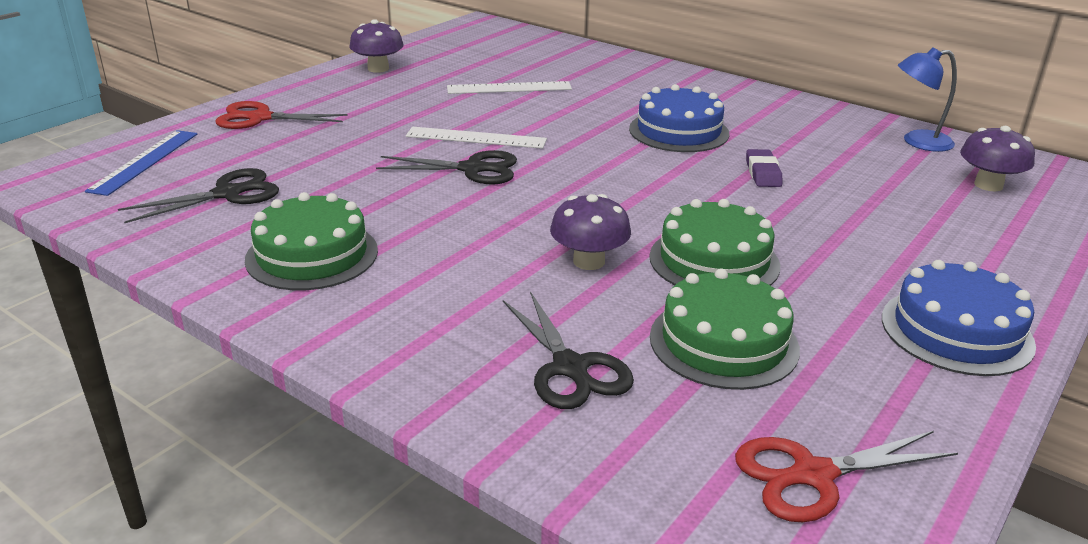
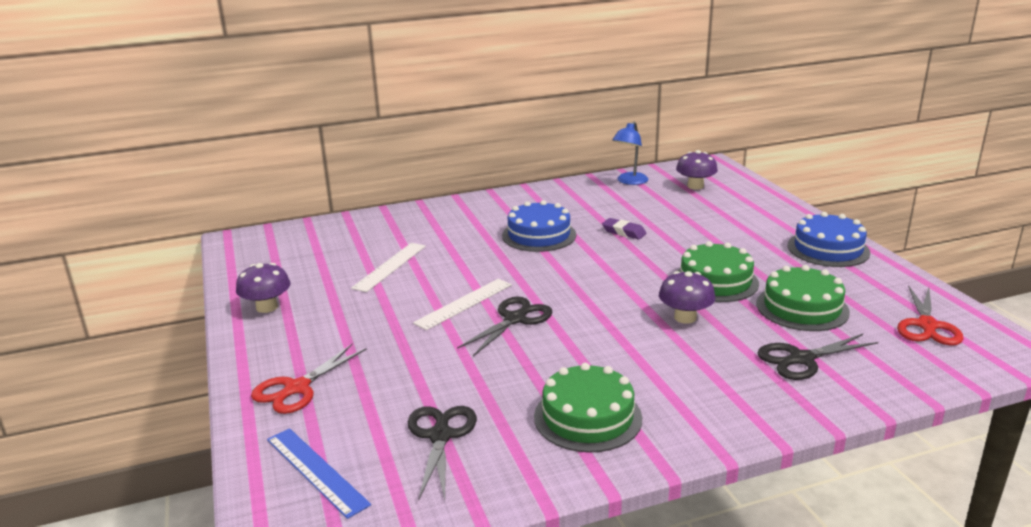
camera: 55 degrees left, 5 degrees down
black scissors [503,291,634,409] -> black scissors turned 150 degrees clockwise [757,334,878,380]

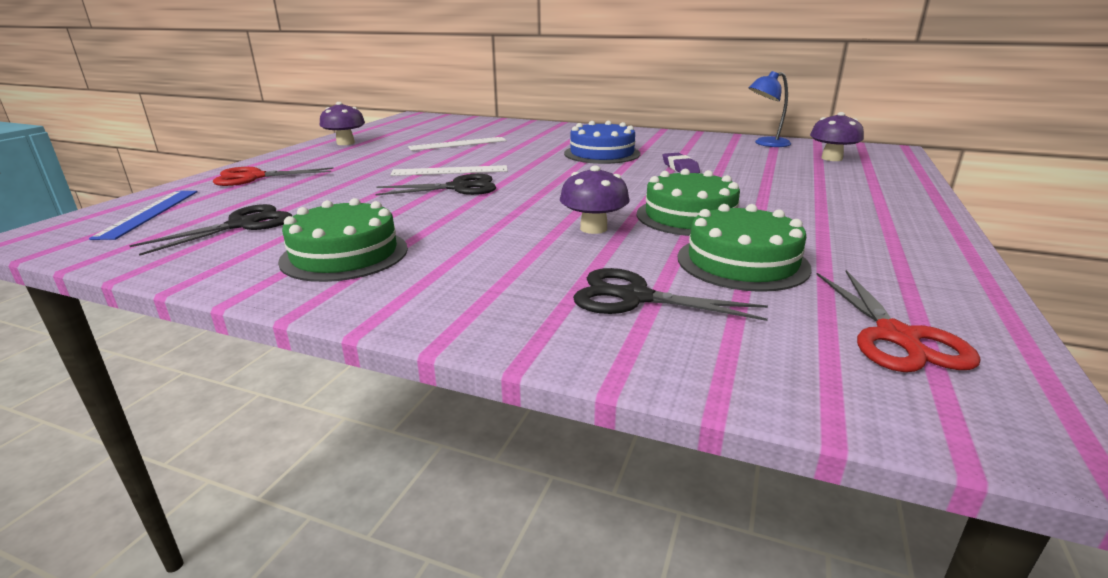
camera: 40 degrees right, 0 degrees up
blue cake [787,212,870,267] -> none
red scissors [897,285,964,346] -> red scissors turned 60 degrees counterclockwise [816,270,980,372]

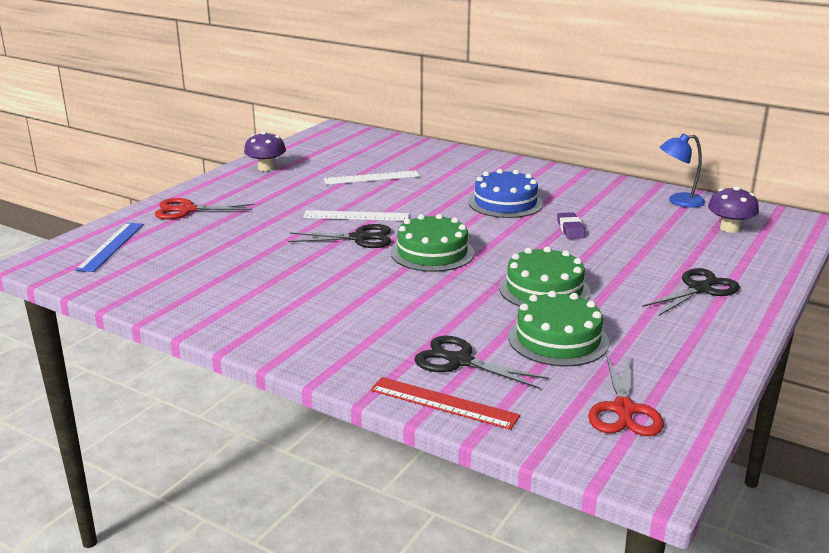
camera: 10 degrees right, 0 degrees up
black scissors [129,204,292,256] -> black scissors moved to [642,268,740,316]
green cake [278,198,408,282] -> green cake moved to [391,214,474,272]
purple mushroom [560,165,630,234] -> none
none -> red ruler [370,377,520,430]

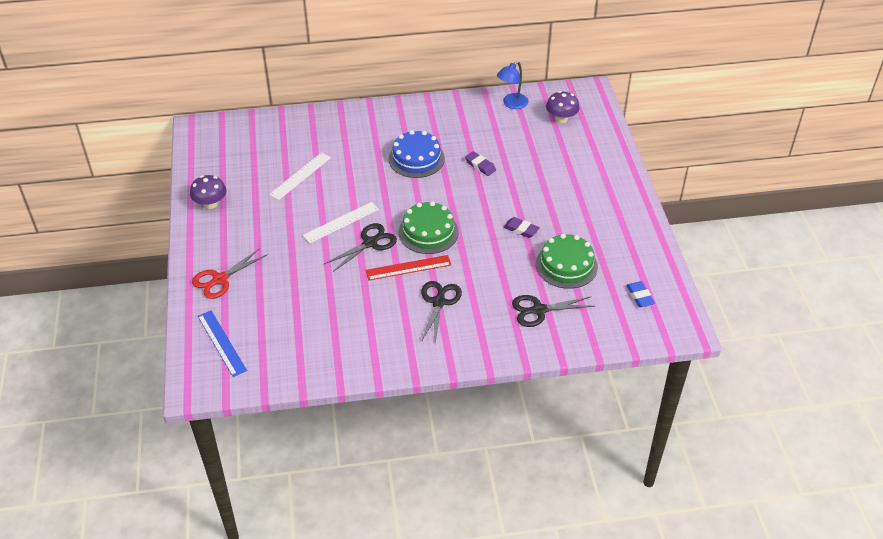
camera: 40 degrees left, 20 degrees up
red ruler [370,377,520,430] -> red ruler moved to [365,255,451,281]
green cake [499,246,590,307] -> purple eraser [504,217,540,238]
red scissors [588,355,664,436] -> blue eraser [626,281,655,307]
black scissors [642,268,740,316] -> black scissors moved to [421,281,462,343]

